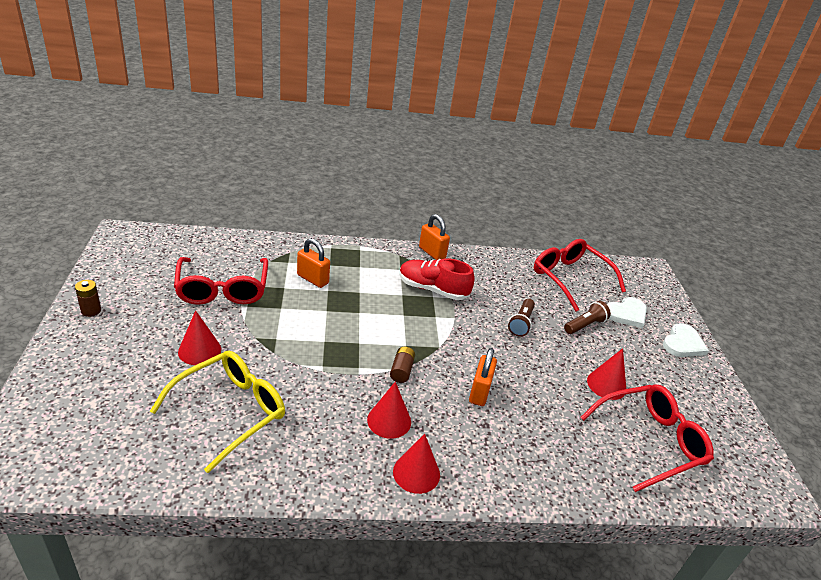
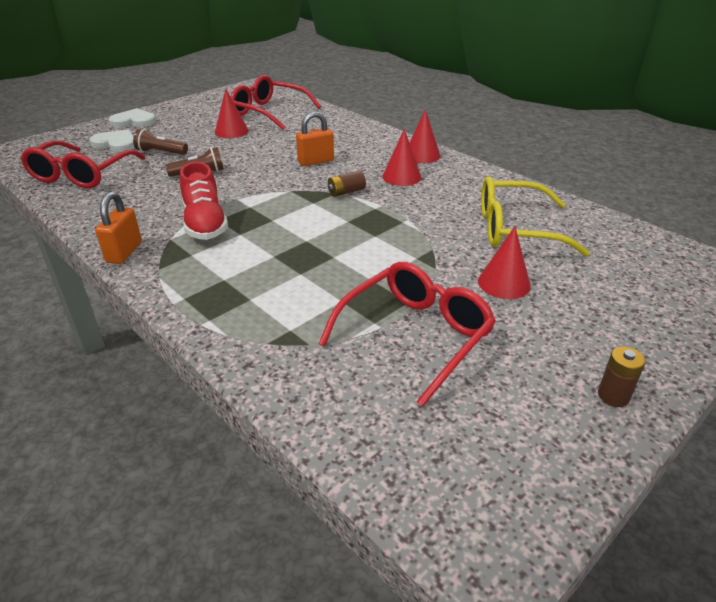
camera: 125 degrees left, 0 degrees up
orange padlock [297,238,330,288] -> none

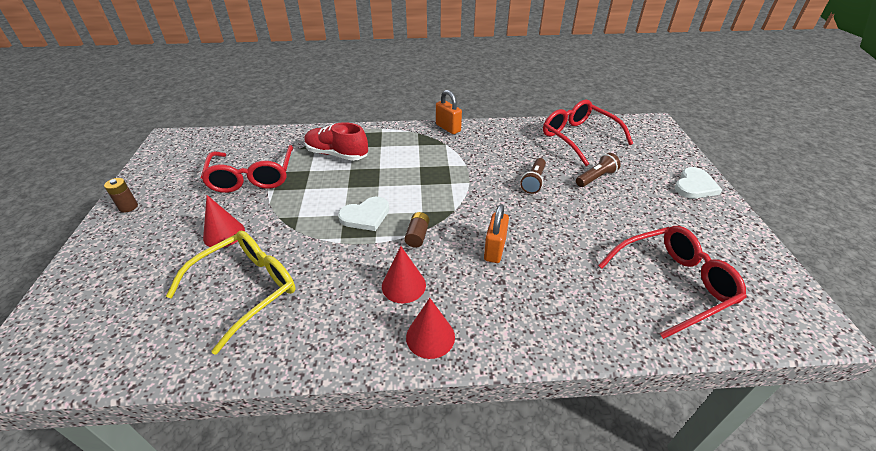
camera: 130 degrees right, 5 degrees up
white heart [90,129,135,152] -> white heart moved to [338,197,389,231]
red shoe [180,162,228,240] -> red shoe moved to [304,122,368,161]
red cone [215,89,249,138] -> none

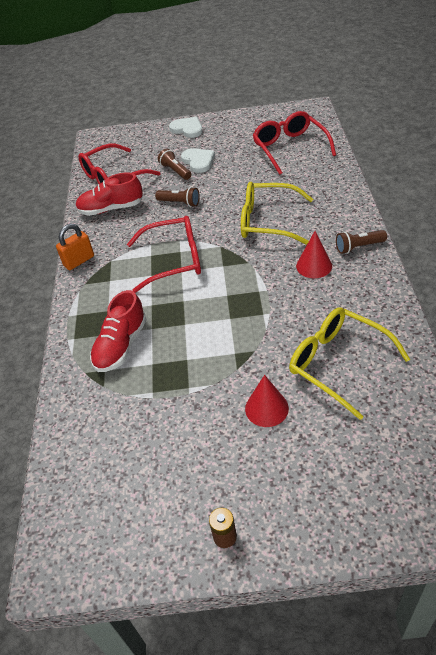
camera: 85 degrees left, 5 degrees up
red glasses [201,145,293,193] -> red glasses moved to [127,216,201,293]
white heart [338,197,389,231] -> white heart moved to [181,148,215,173]
brown battery [404,212,430,248] -> none
red cone [406,298,455,359] -> brown flashlight [336,230,387,254]
orange padlock [484,204,509,263] -> yellow glasses [241,182,313,245]
none -> red shoe [76,172,143,216]

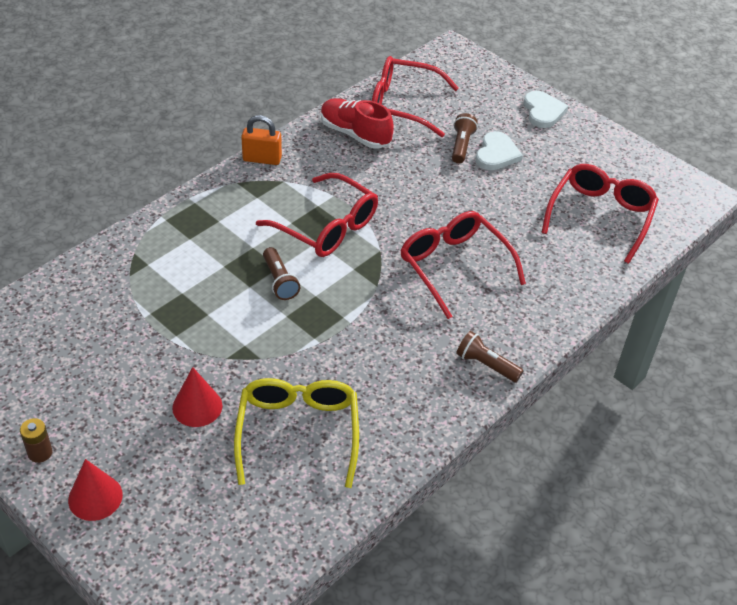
camera: 40 degrees right, 0 degrees up
red shoe [90,290,147,372] -> none
brown flashlight [155,187,200,207] -> brown flashlight moved to [263,247,300,300]
yellow glasses [241,182,313,245] -> red glasses [400,211,526,319]
red cone [296,231,332,278] -> red cone moved to [68,459,123,521]

